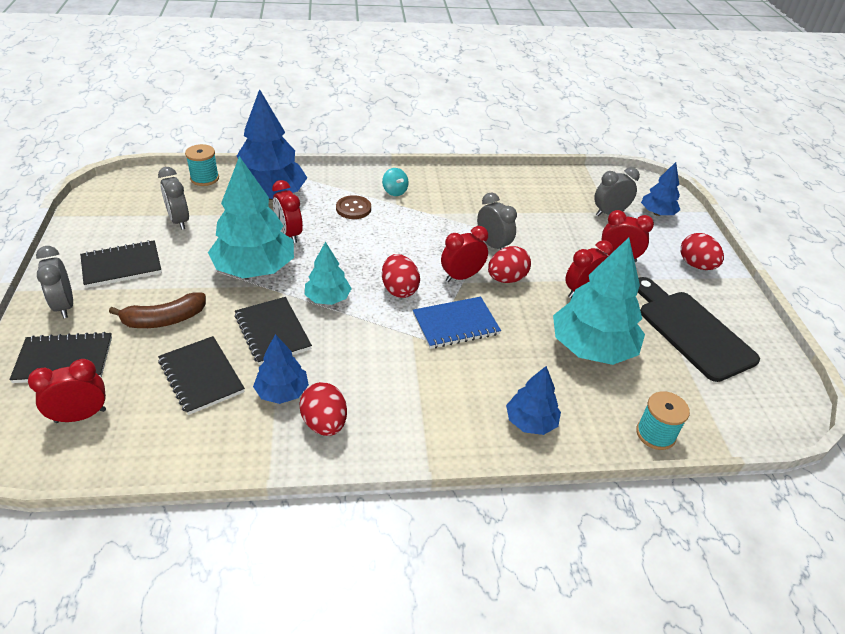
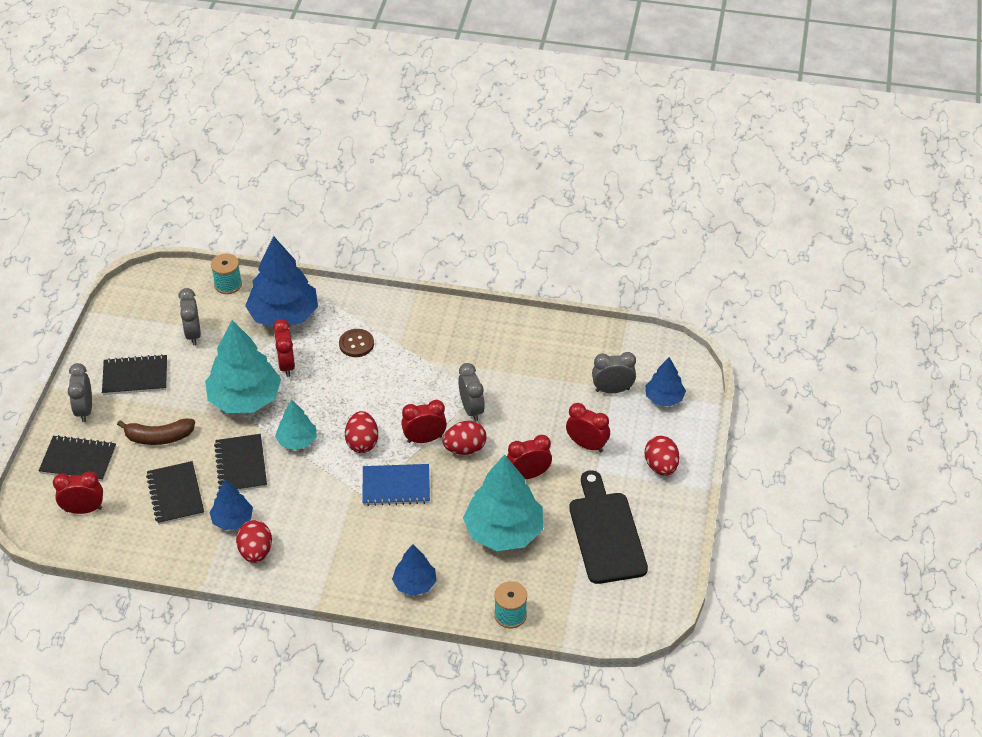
camera: 20 degrees right, 5 degrees up
turquoise spinning top [382,168,409,196] -> none

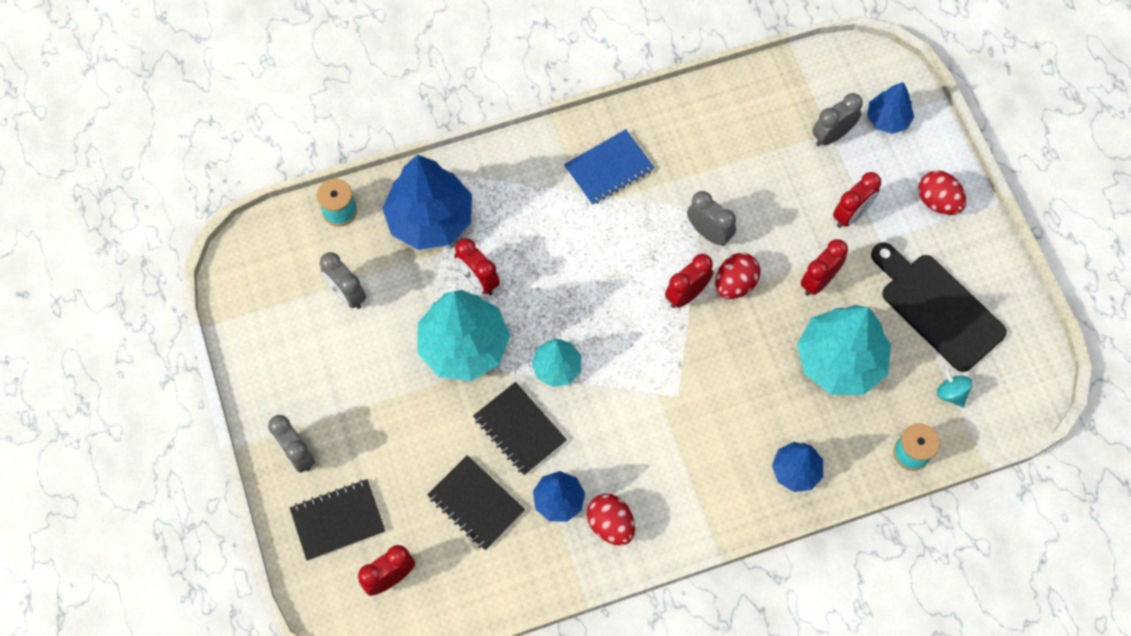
camera: 30 degrees left, 20 degrees up
black notebook [102,354,167,395] -> none
brown banana [117,418,195,445] -> none
brown button [339,329,374,357] -> none
red egg [345,411,378,453] -> none
blue notebook [363,464,430,506] -> blue notebook moved to [564,129,655,205]
red clock [566,403,610,452] -> red clock turned 135 degrees clockwise [833,172,881,228]
none -> turquoise spinning top [937,368,973,407]

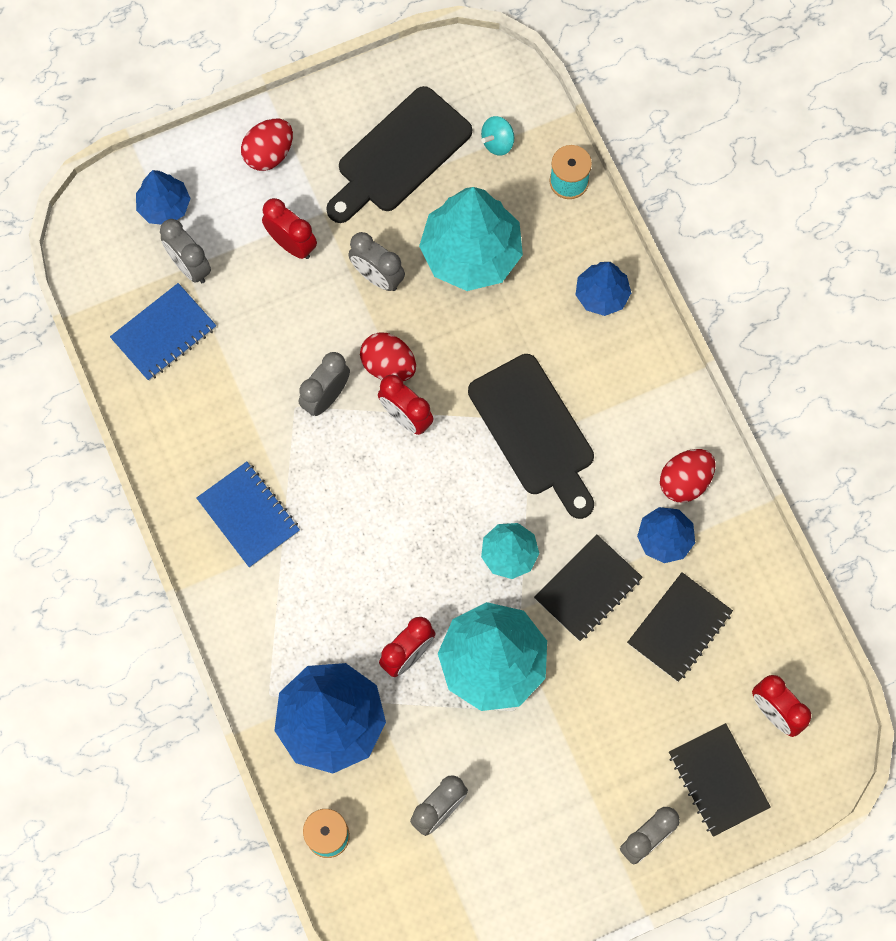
camera: 95 degrees left, 5 degrees up
red clock [801,239,848,296] -> grey clock [348,232,405,291]
none -> blue notebook [110,283,216,381]
none -> black cutting board [468,354,594,519]

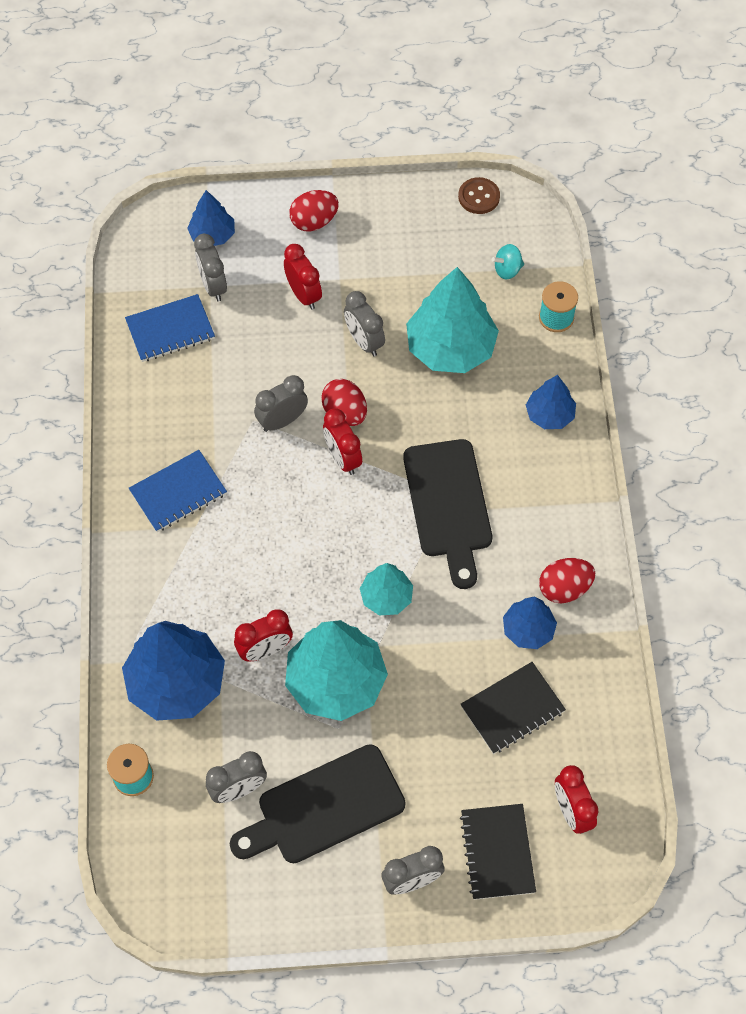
camera: 20 degrees right, 10 degrees down
blue notebook [196,462,300,568] -> blue notebook turned 75 degrees clockwise [129,450,227,532]
black cutting board [326,86,472,223] -> black cutting board moved to [230,744,406,863]
black notebook [534,534,643,641] -> none
none -> brown button [458,177,500,214]

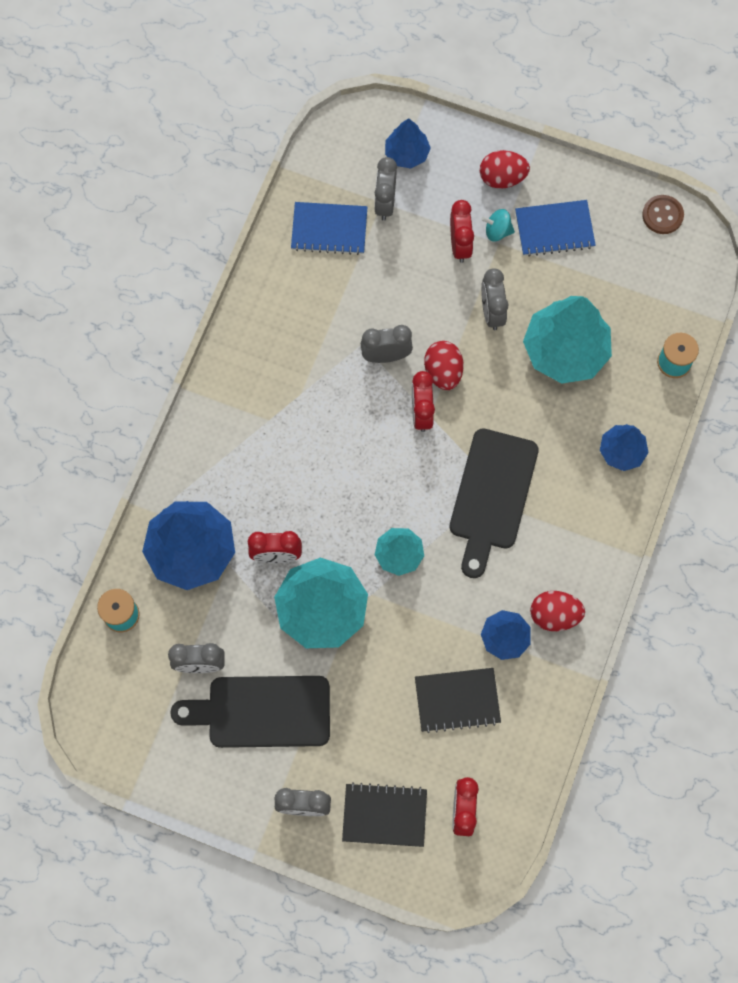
camera: 25 degrees right, 10 degrees up
blue notebook [129,450,227,532] -> blue notebook moved to [515,200,596,257]
black notebook [460,804,536,900] -> black notebook turned 75 degrees clockwise [342,782,427,847]
turquoise spinning top [492,244,524,279] -> turquoise spinning top moved to [481,209,515,241]

